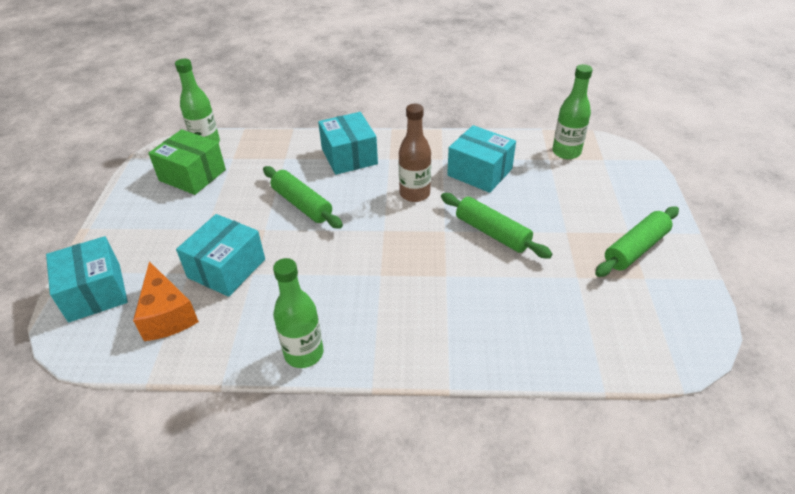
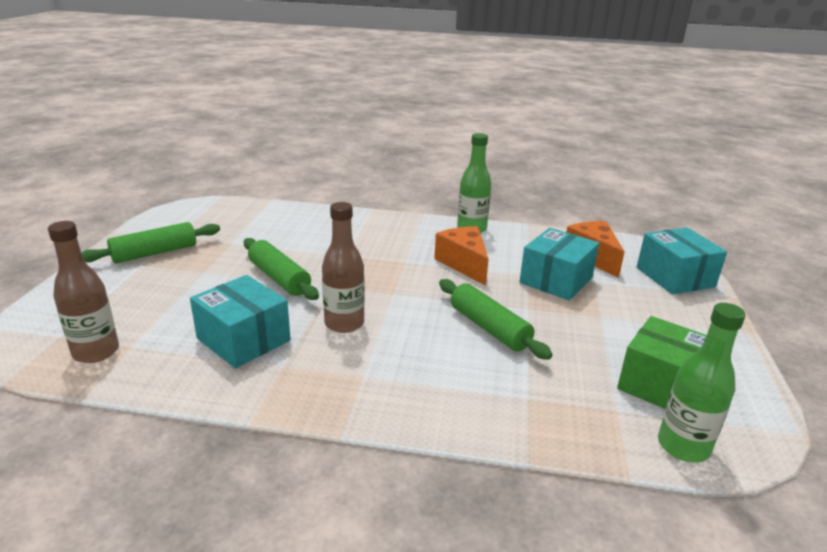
camera: 175 degrees left, 15 degrees down
turquoise box [318,112,378,175] -> none
green bottle [552,64,593,159] -> brown bottle [48,221,119,363]
none -> orange cheese [434,226,489,286]

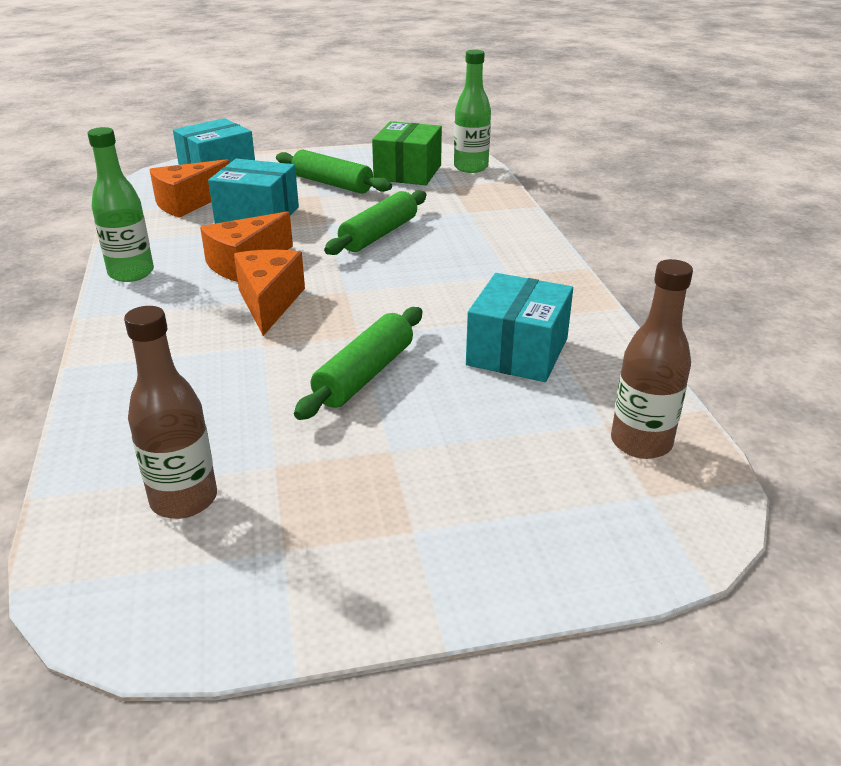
camera: 110 degrees left, 5 degrees up
green rolling pin [82,222,220,263] -> green rolling pin moved to [276,150,392,194]
brown bottle [322,202,365,333] -> brown bottle moved to [124,306,217,519]
none -> orange cheese [234,250,305,336]

